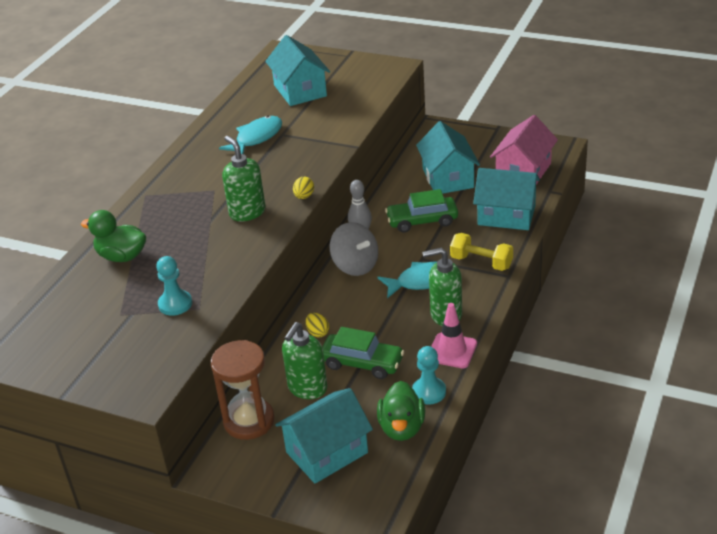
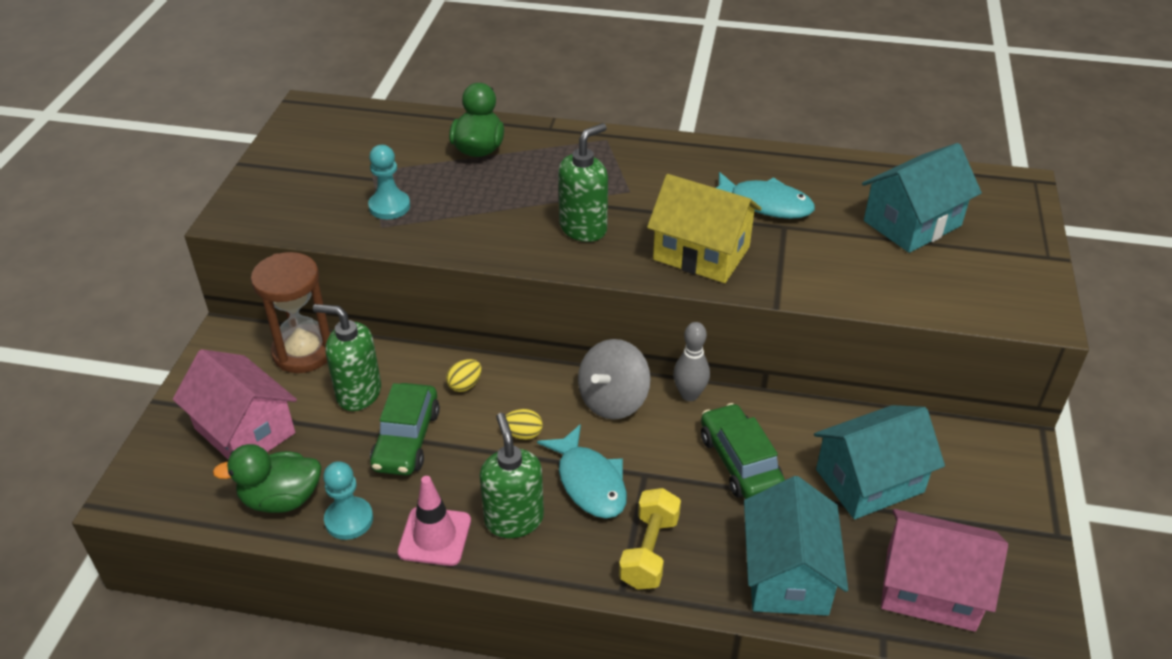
camera: 75 degrees right, 5 degrees up
turquoise house [275,388,373,484] -> pink house [173,349,297,460]
yellow egg [293,177,314,199] -> yellow egg moved to [505,409,543,440]
none -> yellow house [647,174,762,283]

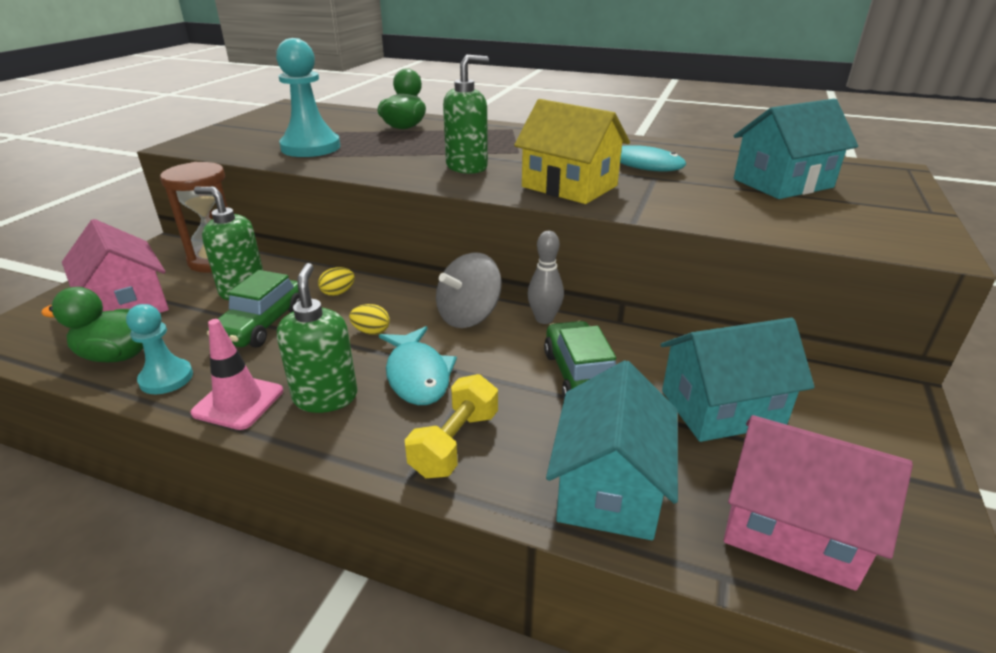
camera: 10 degrees right, 10 degrees down
turquoise pawn [368,145,410,219] -> turquoise pawn [276,38,340,157], size x1.63

